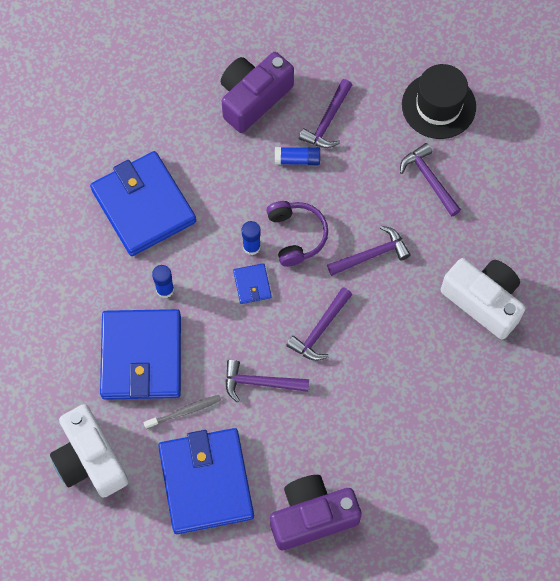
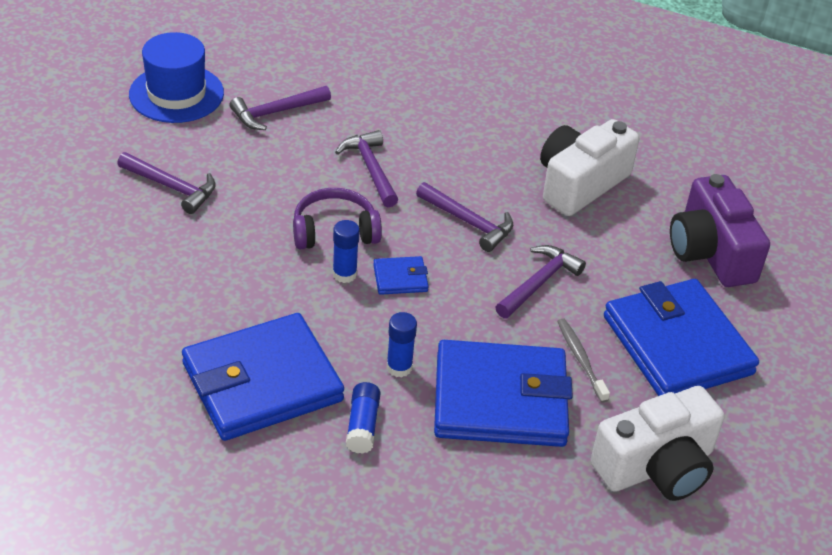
camera: 90 degrees left, 25 degrees down
blue wallet [158,428,254,534] -> blue wallet turned 75 degrees clockwise [604,279,759,396]
purple camera [221,52,294,133] -> none
purple hammer [225,360,309,402] -> purple hammer turned 150 degrees counterclockwise [495,245,586,318]
blue glue stick [275,147,320,165] -> blue glue stick moved to [346,382,381,454]
black hat [402,64,476,139] -> blue hat [129,32,224,123]
white camera [441,258,525,339] -> white camera moved to [540,119,639,216]

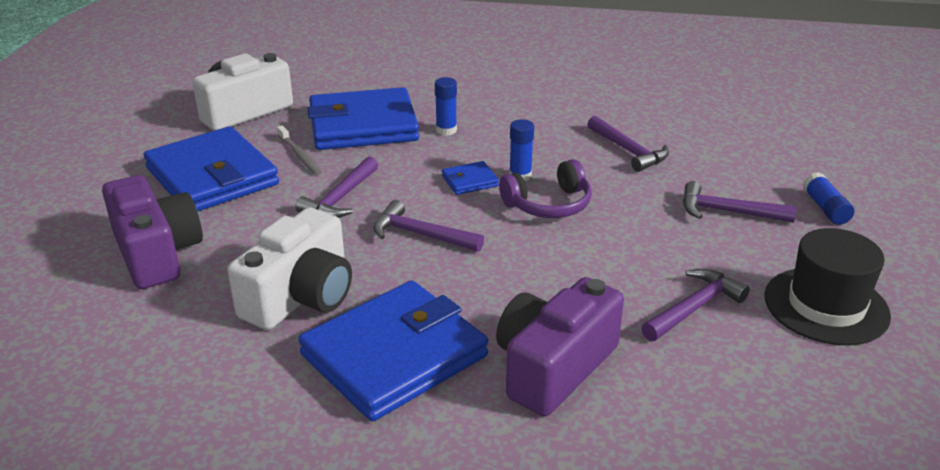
camera: 170 degrees right, 10 degrees down
blue hat [129,32,224,123] -> black hat [765,228,891,345]
blue wallet [182,313,344,441] -> blue wallet moved to [298,280,488,421]
purple hammer [335,130,398,207] -> purple hammer moved to [587,116,669,172]
blue glue stick [346,382,381,454] -> blue glue stick moved to [803,172,854,225]
none -> purple camera [496,277,624,416]

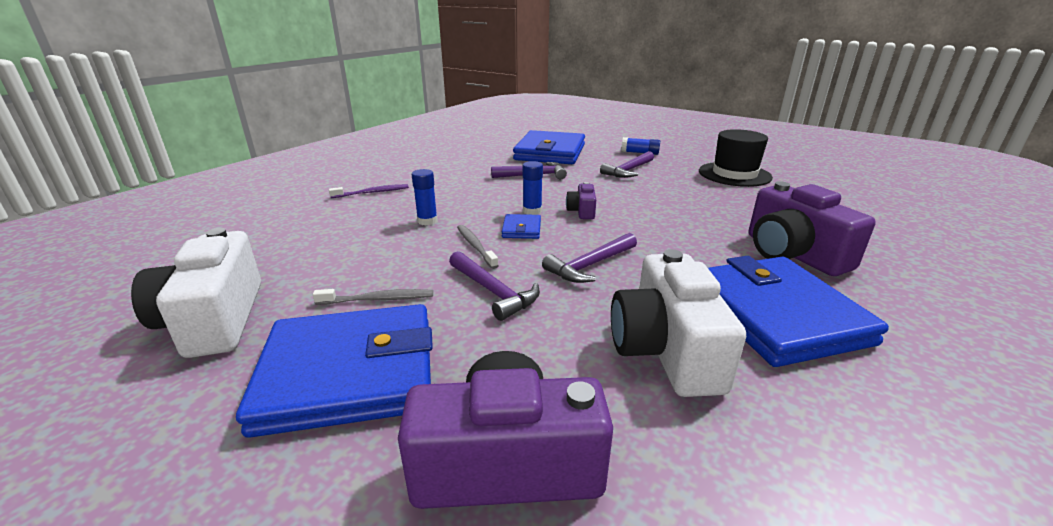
camera: 65 degrees left, 5 degrees down
white camera [227,207,352,330] -> white camera turned 150 degrees counterclockwise [611,249,746,397]
blue wallet [307,87,419,150] -> blue wallet moved to [513,130,585,164]
purple headphones [499,159,592,218] -> purple camera [566,182,596,219]
purple hammer [641,269,750,341] -> none
none -> purple toothbrush [329,184,409,198]
none -> grey toothbrush [457,225,499,269]

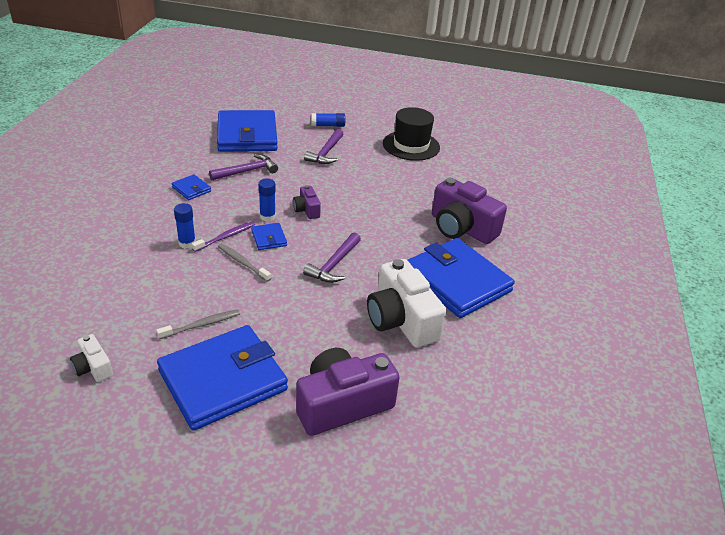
camera: 25 degrees left, 10 degrees up
white camera [131,228,261,358] -> white camera [70,334,113,382], size x0.48
purple toothbrush [329,184,409,198] -> purple toothbrush moved to [192,221,255,252]
purple hammer [449,251,540,321] -> none
none -> blue wallet [171,174,211,200]

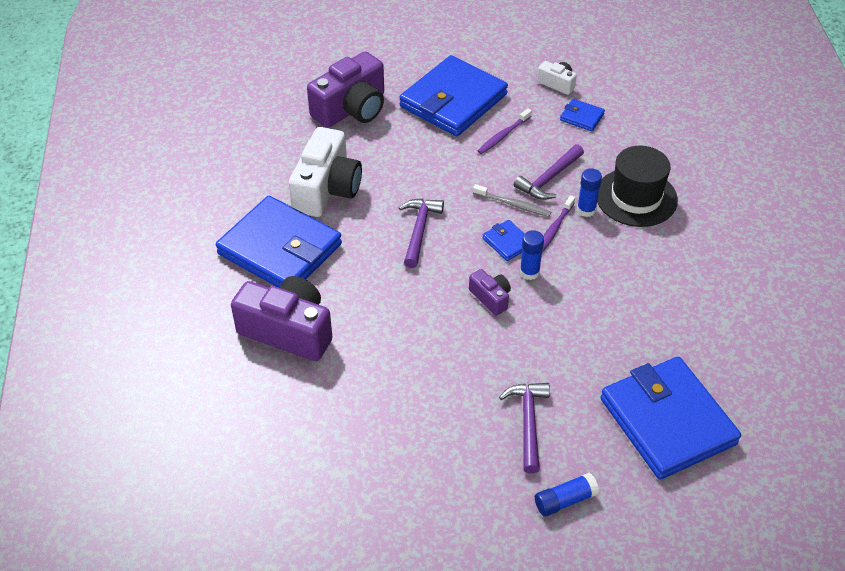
camera: 165 degrees right, 10 degrees up
grey toothbrush [156,310,240,339] -> purple toothbrush [477,108,532,154]
blue wallet [171,174,211,200] -> blue wallet moved to [560,99,605,131]
purple hammer [209,154,278,180] -> purple hammer moved to [514,144,584,200]
white camera [367,259,446,348] -> white camera turned 60 degrees clockwise [289,127,362,217]
black hat [383,107,440,161] -> black hat moved to [597,146,678,227]

